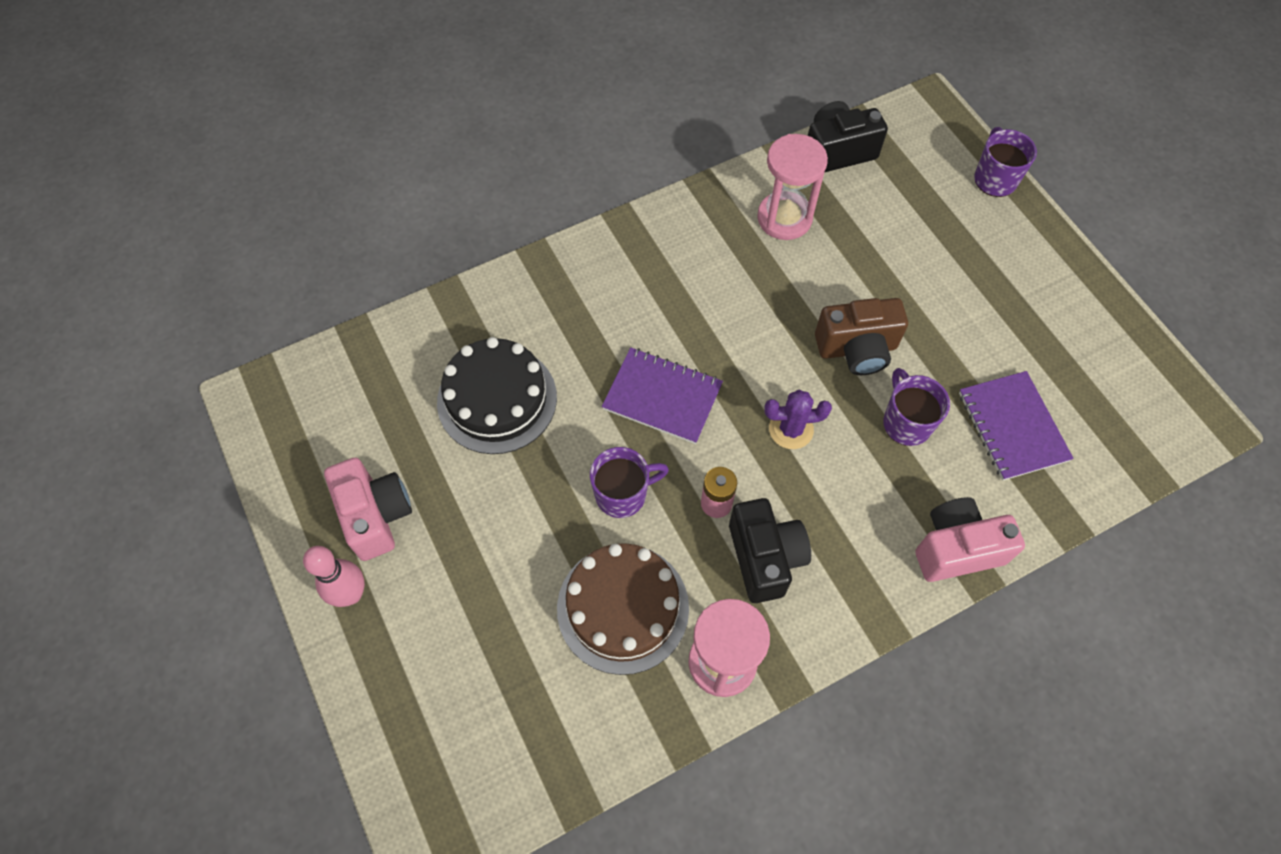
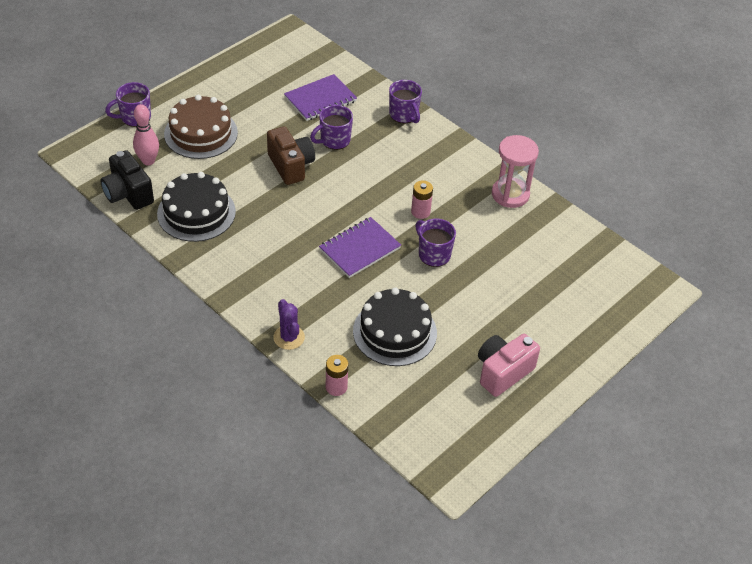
camera: 110 degrees left, 15 degrees down
pink bowling pin [303,546,365,607] -> pink bowling pin moved to [133,104,159,165]
brown cake [557,543,689,675] -> brown cake moved to [164,95,238,159]
purple notebook [602,347,723,444] -> purple notebook turned 45 degrees clockwise [319,217,401,278]
black camera [729,498,811,603] -> none
pink hourglass [757,134,828,240] -> black cake [157,172,236,242]
purple cactus [764,390,832,449] -> purple cactus moved to [273,299,305,350]
pink camera [915,497,1025,582] -> purple mug [389,80,422,123]
none -> pink battery [326,355,348,396]

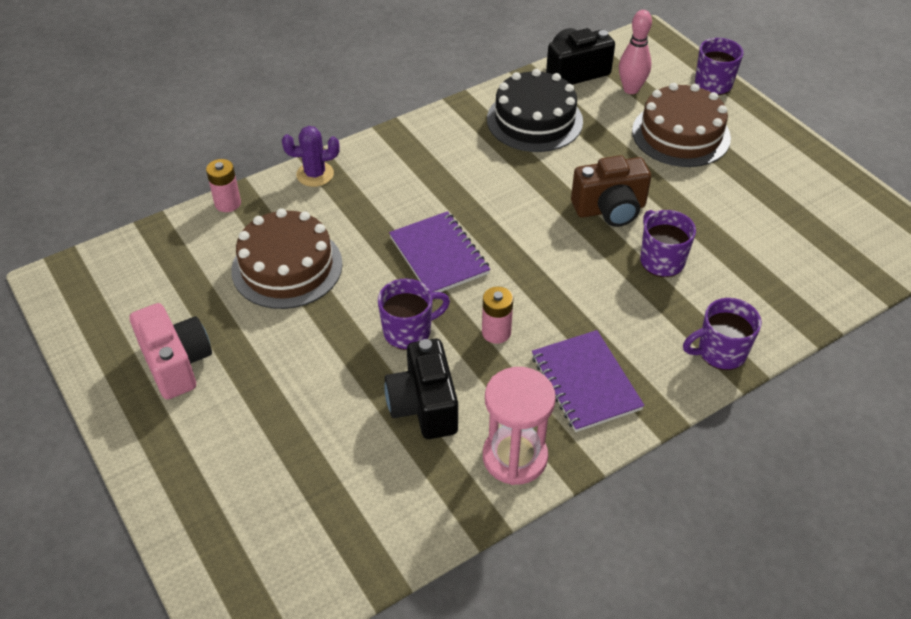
camera: 105 degrees right, 0 degrees up
purple notebook [284,74,357,121] -> purple notebook moved to [532,330,645,432]
black cake [353,288,437,366] -> brown cake [231,208,343,309]
none -> black camera [384,339,458,439]

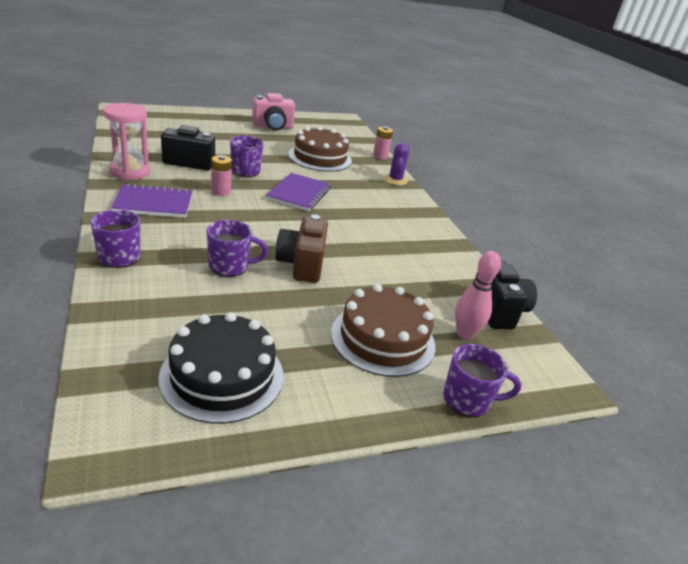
camera: 100 degrees right, 15 degrees down
purple notebook [389,211,490,292] -> purple notebook turned 60 degrees counterclockwise [266,173,331,211]
black cake [487,69,583,152] -> black cake moved to [159,312,283,424]

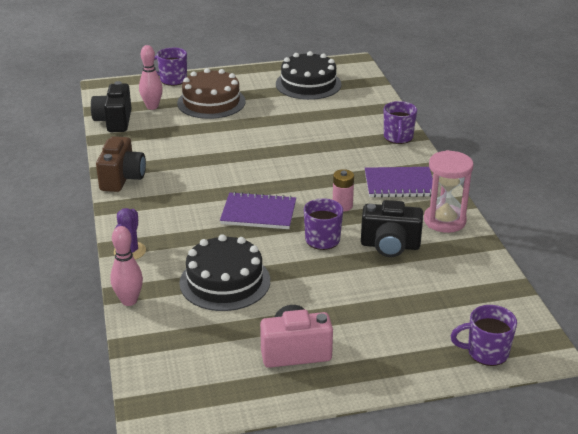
camera: 170 degrees left, 0 degrees up
purple mug [207,220,268,277] -> purple mug moved to [450,305,517,366]
purple notebook [266,173,331,211] -> purple notebook turned 75 degrees clockwise [220,192,296,229]
brown camera [275,214,328,283] -> brown camera moved to [96,136,146,192]
brown cake [288,126,352,171] -> black cake [179,234,270,311]
pink battery [373,126,393,159] -> pink bowling pin [110,226,143,306]

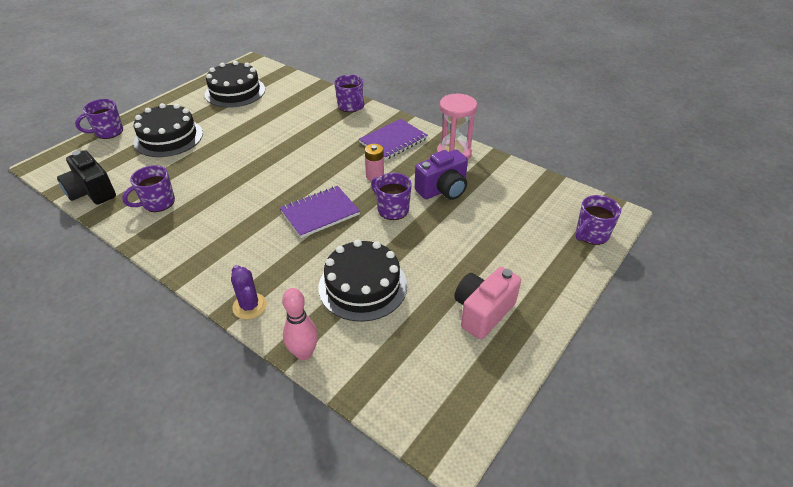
camera: 40 degrees left, 10 degrees up
brown camera [96,136,146,192] -> none
pink bowling pin [139,45,163,110] -> none
brown cake [177,68,246,119] -> black cake [134,103,203,157]
black camera [361,200,423,257] -> purple camera [415,150,468,200]
none -> purple mug [122,165,175,212]

